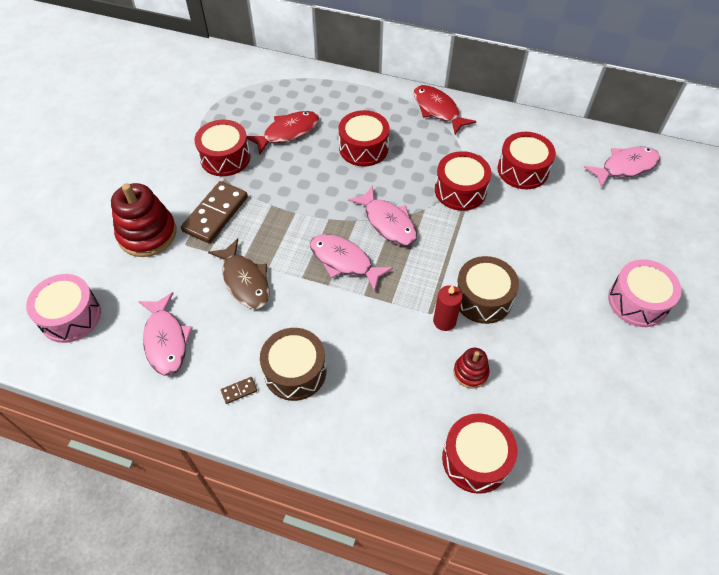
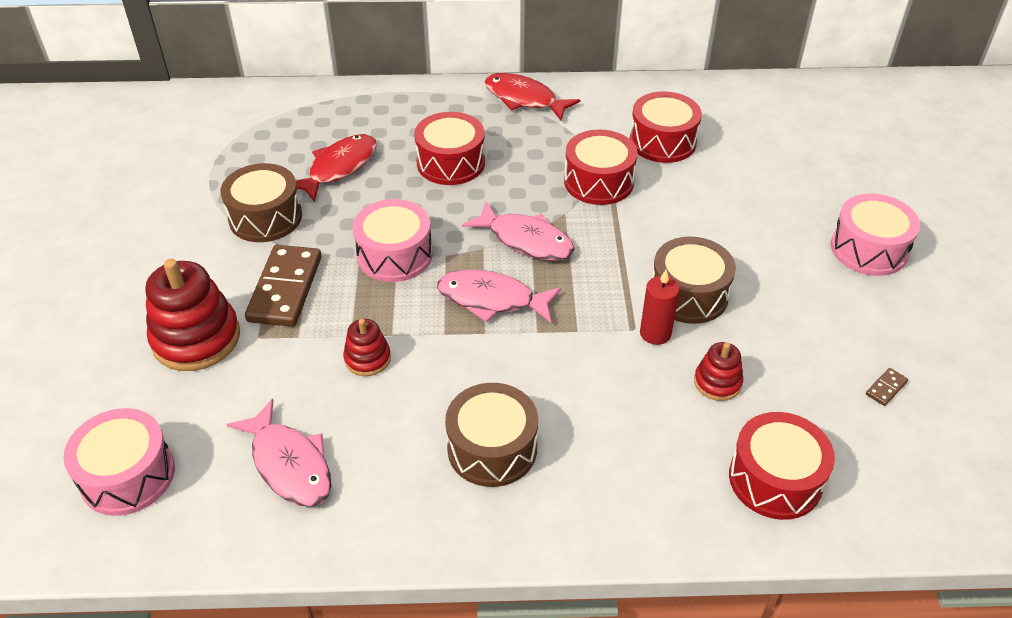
camera: 20 degrees left, 10 degrees down
red drum [194,120,251,176] -> brown drum [221,163,302,242]
brown fish [208,238,270,309] -> red stacking toy [343,319,391,376]
brown domino [221,377,257,404] -> brown domino moved to [866,368,908,406]
pink fish [584,147,660,188] -> none
none -> pink drum [352,199,433,282]

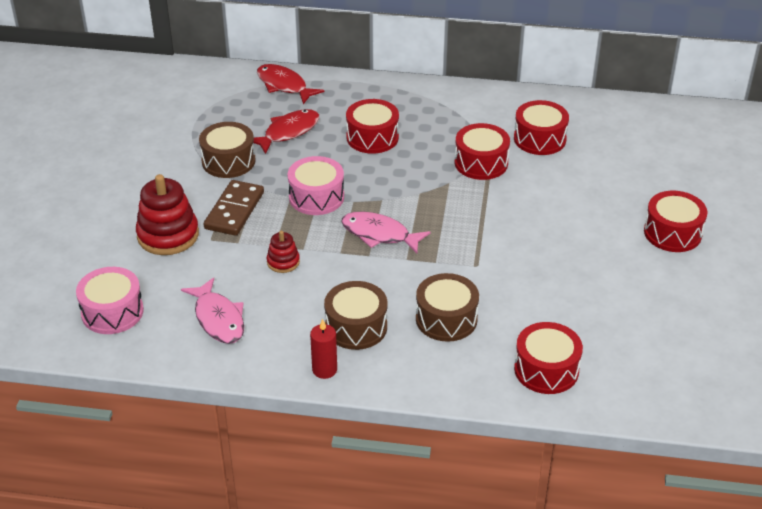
camera: 10 degrees right, 5 degrees down
pink fish [462,201,574,261] -> none
red fish [484,73,580,120] -> red fish moved to [257,64,324,104]
red candle [640,270,680,345] -> red candle moved to [310,319,337,379]
brown drum [652,236,736,324] -> brown drum moved to [416,273,479,342]
red stacking toy [694,342,743,401] -> none
pink drum [831,193,920,276] -> red drum [644,191,707,252]
brown domino [866,368,908,406] -> none

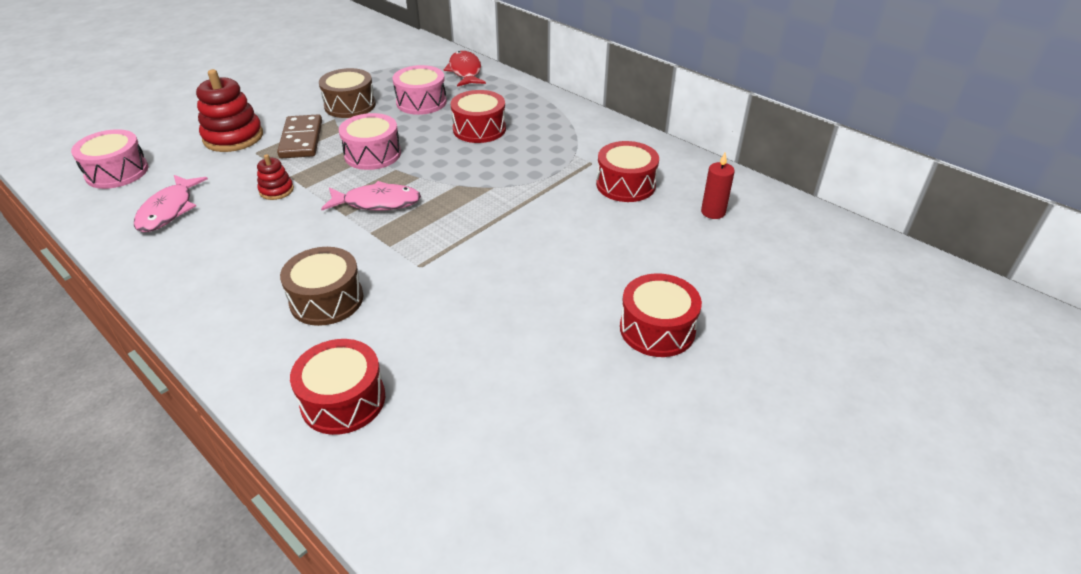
camera: 35 degrees right, 0 degrees up
brown domino [204,180,264,236] -> brown domino turned 60 degrees counterclockwise [277,114,322,158]
red fish [253,109,319,154] -> pink drum [393,65,447,115]
red candle [310,319,337,379] -> red candle moved to [701,153,735,219]
brown drum [324,281,387,350] -> none
pink fish [341,211,431,253] -> pink fish turned 120 degrees clockwise [321,181,421,211]
red drum [455,123,510,180] -> none

